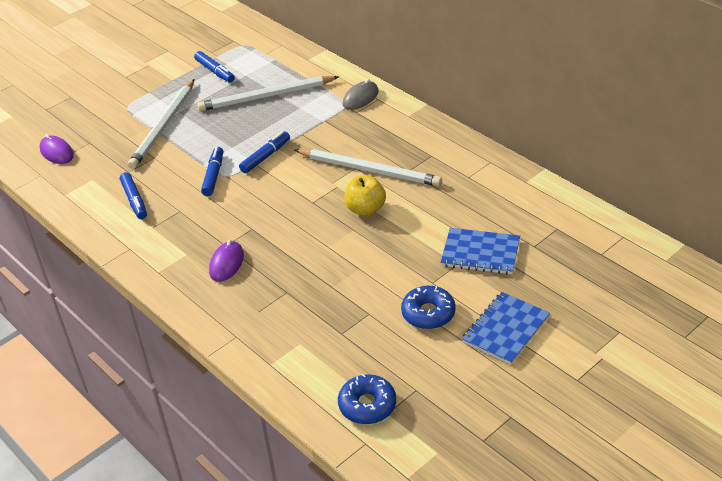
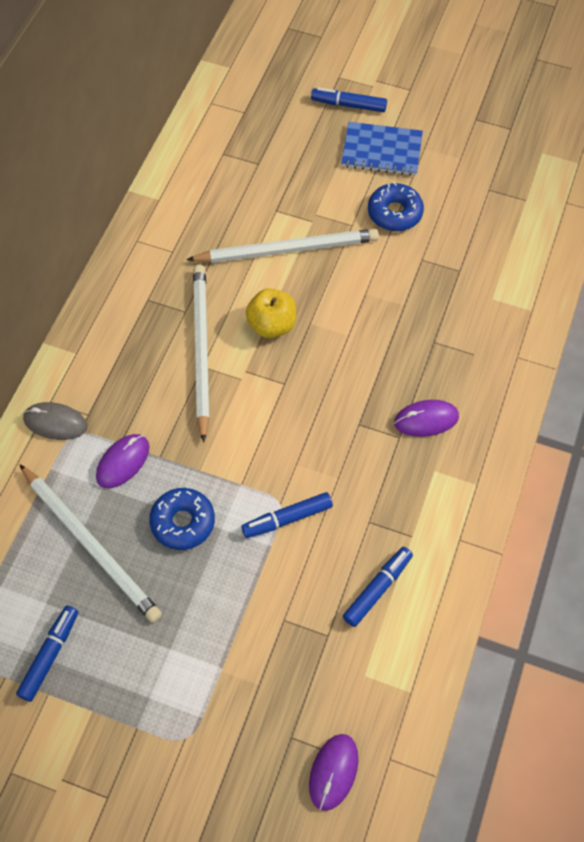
camera: 120 degrees left, 20 degrees up
white pencil [128,79,194,169] -> white pencil moved to [186,229,379,263]
blue marker [239,131,290,173] -> blue marker moved to [311,87,387,112]
blue donut [338,374,396,424] -> blue donut moved to [149,488,215,550]
blue notebook [440,228,520,275] -> none
none -> purple mouse [96,434,149,488]

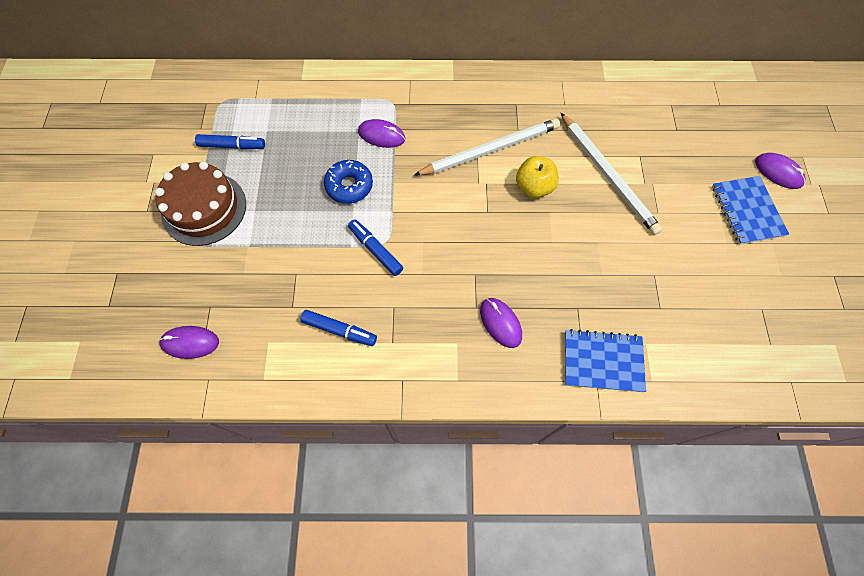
camera: 70 degrees right, 5 degrees up
white pencil [19,464,162,623] -> none
grey mouse [23,402,87,440] -> none
blue marker [311,87,387,112] -> purple mouse [755,153,806,189]
blue donut [368,182,424,231] -> none
none -> brown cake [155,162,246,246]
none -> blue notebook [565,329,646,392]

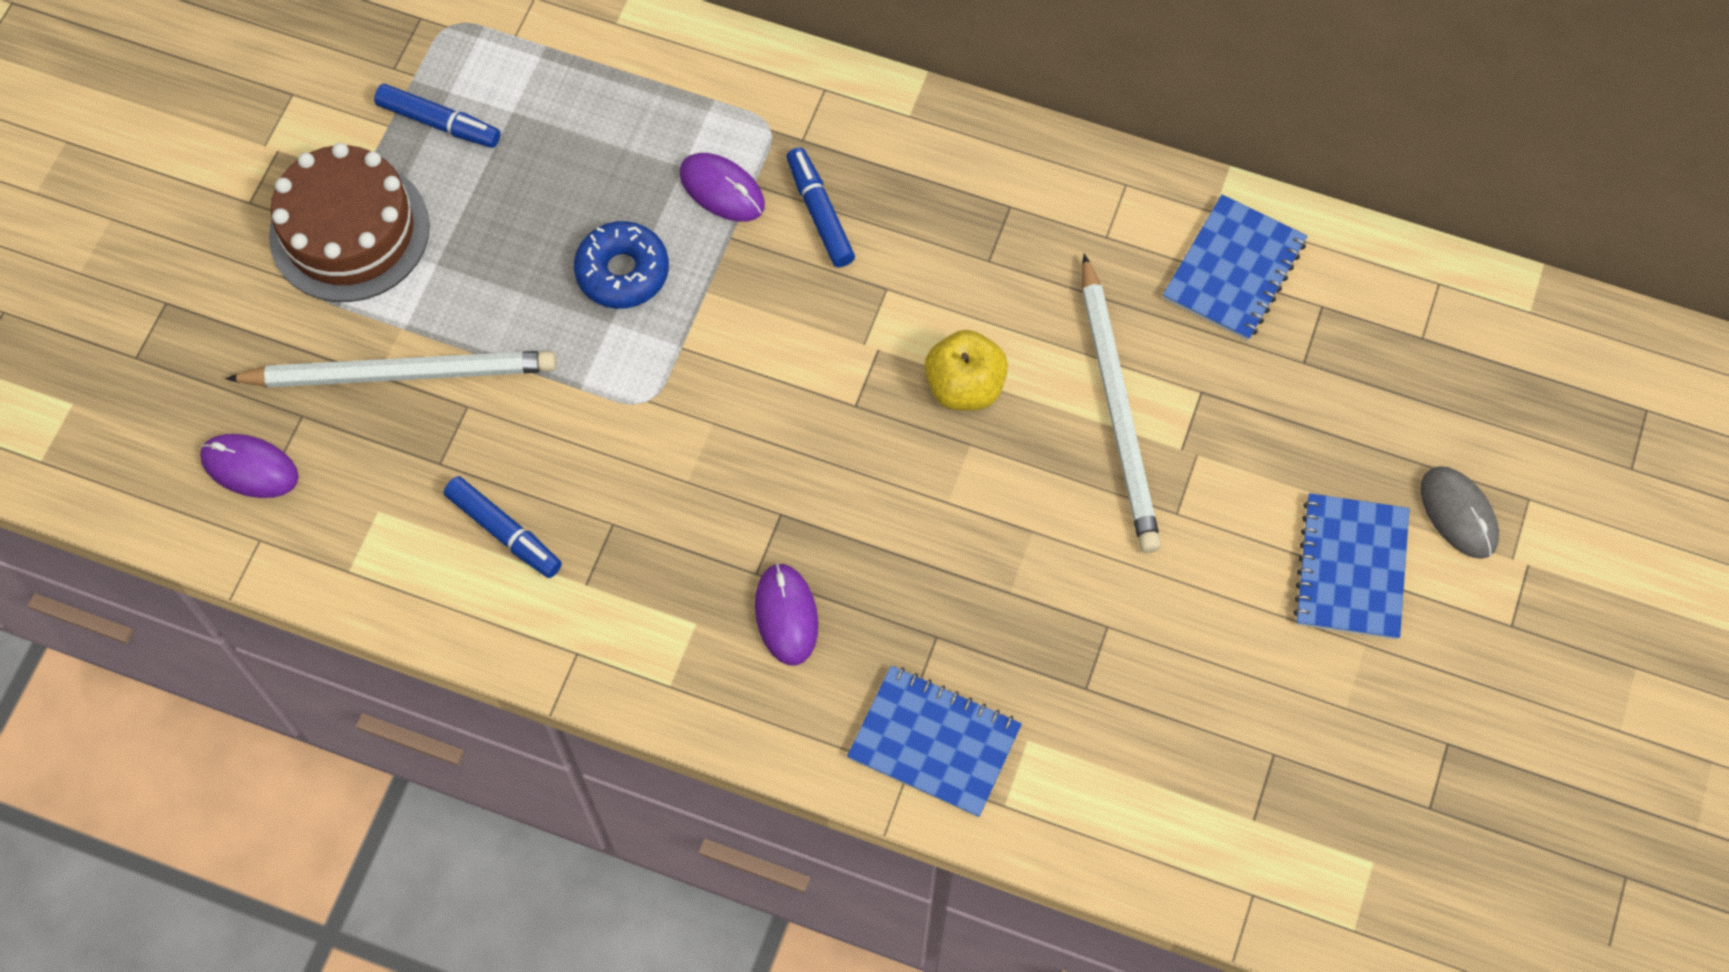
camera: 20 degrees right, 0 degrees up
blue marker [348,219,403,276] -> blue marker moved to [787,147,855,267]
white pencil [414,119,560,175] -> white pencil moved to [225,351,557,387]
purple mouse [755,153,806,189] -> grey mouse [1421,466,1499,559]
none -> blue notebook [1163,194,1307,341]

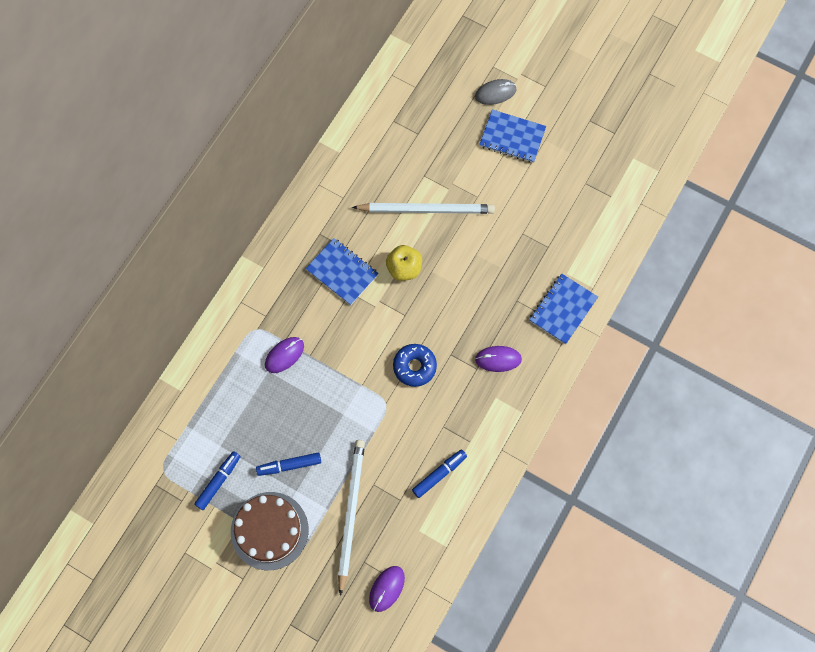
camera: 80 degrees left, 5 degrees up
blue donut [574,221,669,309] -> blue donut moved to [393,344,437,387]
blue marker [787,147,855,267] -> blue marker moved to [256,453,321,476]
blue notebook [1163,194,1307,341] -> blue notebook moved to [305,238,379,305]

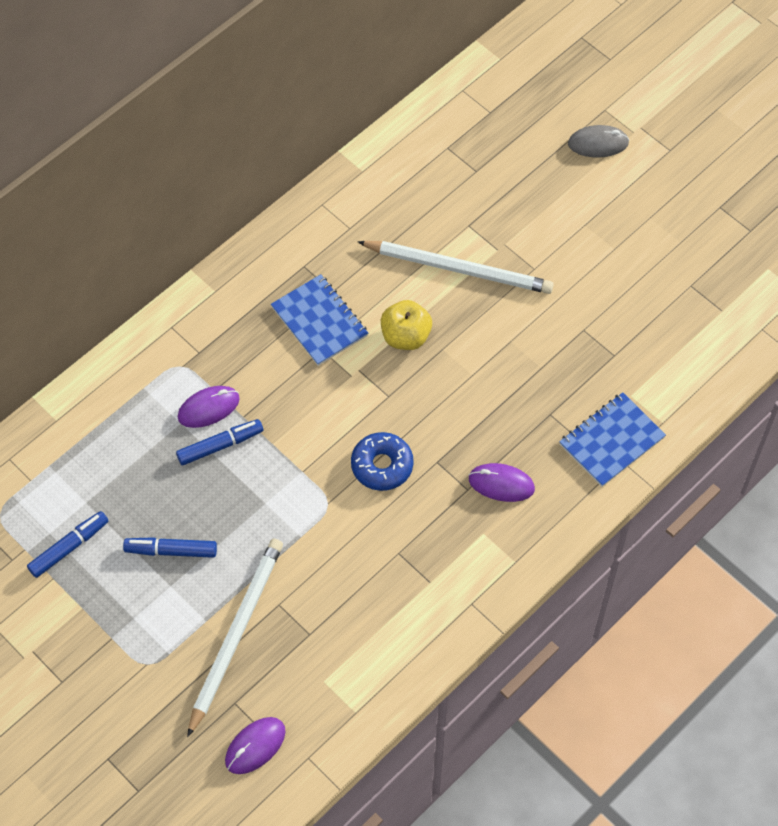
camera: 15 degrees right, 10 degrees down
brown cake [231,492,308,570] -> none
blue marker [412,449,467,498] -> blue marker moved to [176,419,263,465]
blue notebook [479,109,546,163] -> none

